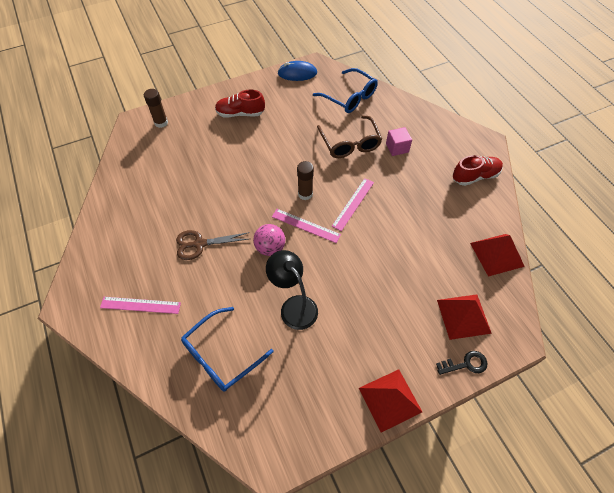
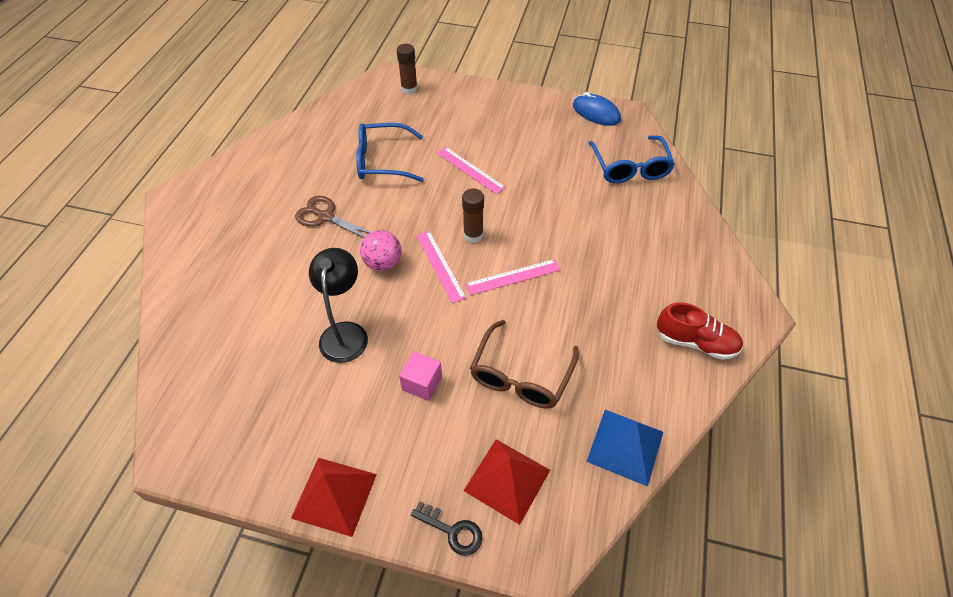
camera: 40 degrees right, 5 degrees down
pink ruler [100,297,181,314] -> pink ruler moved to [437,147,506,195]
blue glasses [181,307,274,392] -> blue glasses moved to [356,123,424,182]
red shoe [215,90,265,118] -> none
brown glasses [317,115,382,158] -> brown glasses moved to [470,320,579,409]
pink cube [386,127,412,156] -> pink cube moved to [399,351,442,401]
red pyramid [470,234,525,277] -> blue pyramid [586,410,663,487]

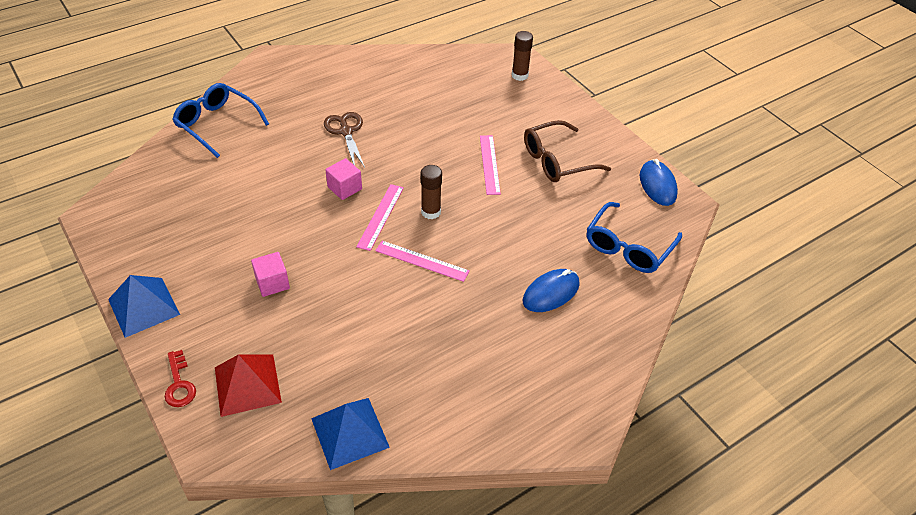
camera: 40 degrees right, 5 degrees down
red pyramid [291,458,377,537] -> blue pyramid [108,275,180,338]
black lamp [309,248,368,363] -> none
blue glasses [356,123,424,182] -> blue glasses moved to [172,83,269,158]
pink ball [360,230,401,271] -> pink cube [325,158,362,200]
black key [411,501,482,556] -> red key [165,350,196,407]
brown glasses [470,320,579,409] -> brown glasses moved to [524,120,611,182]
red shoe [657,302,743,360] -> none
none -> blue mouse [522,269,580,312]

